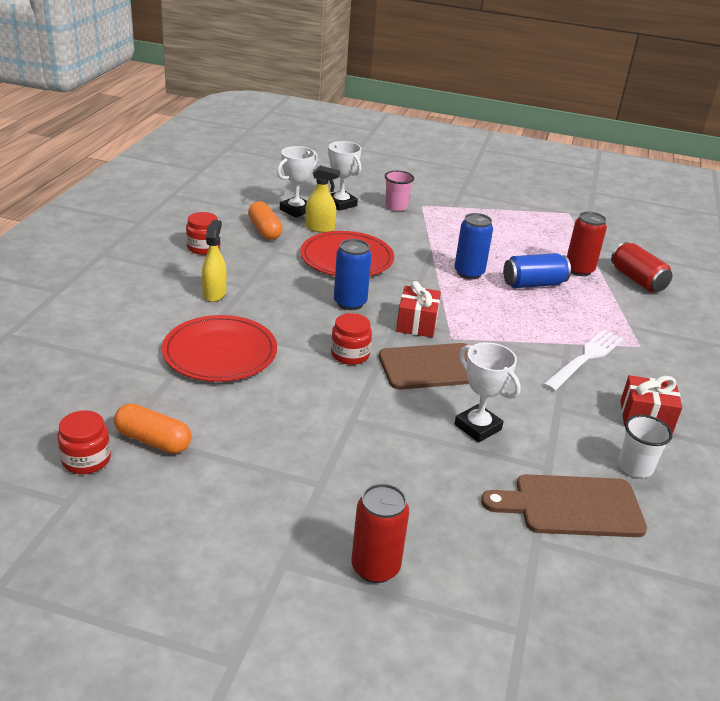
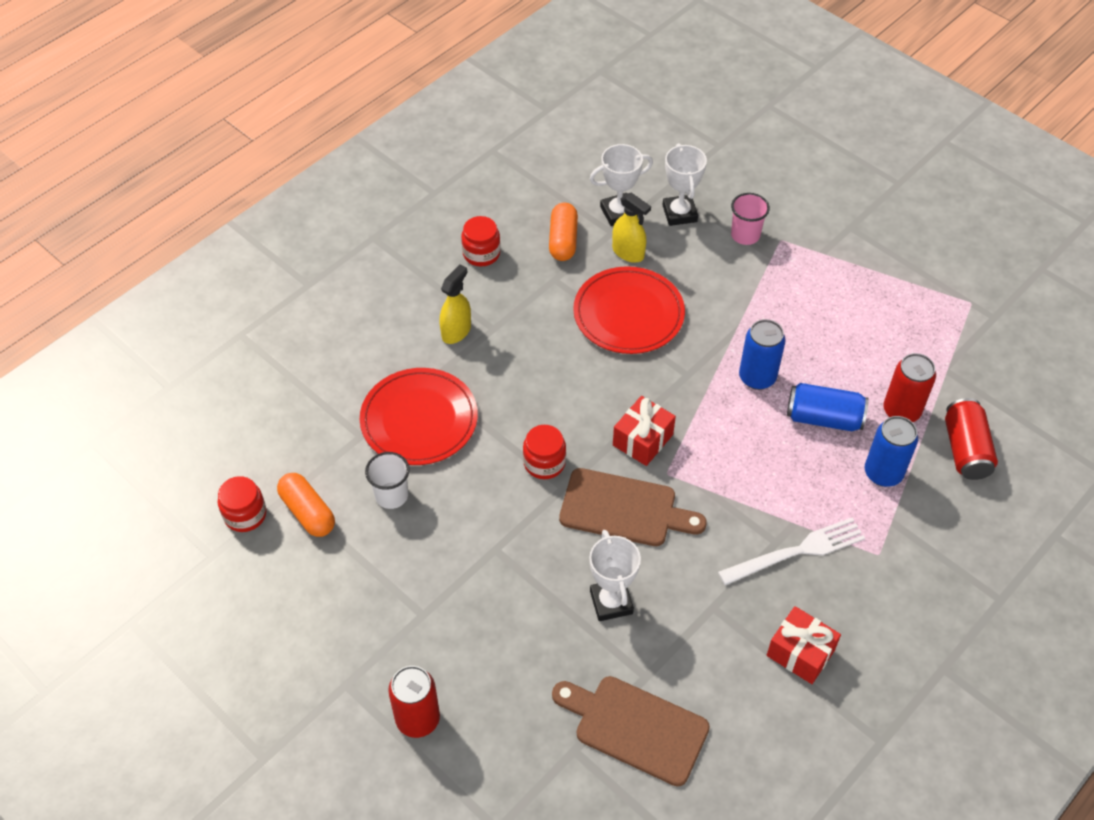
camera: 30 degrees right, 20 degrees up
blue can [334,239,372,310] -> blue can moved to [865,416,918,487]
white cup [618,415,672,478] -> white cup moved to [365,452,410,509]

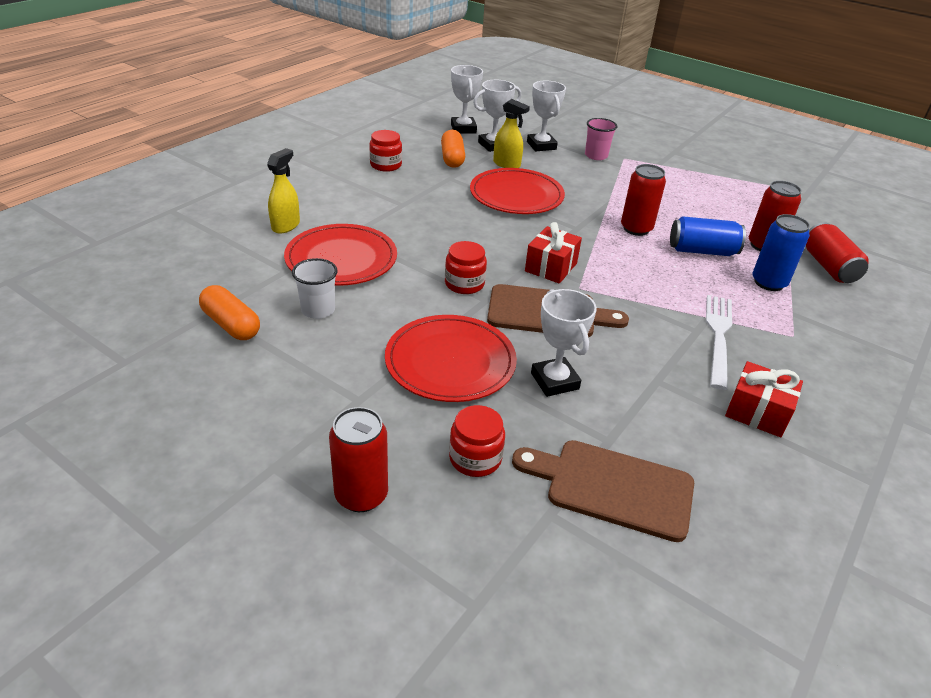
camera: 10 degrees left, 15 degrees down
red jar [218,476,266,532] -> red jar moved to [449,405,505,477]
yellow spray bottle [440,265,471,344] -> yellow spray bottle moved to [267,148,300,233]
white fork [718,518,865,585] -> white fork turned 45 degrees counterclockwise [706,295,732,390]
blue can [739,319,786,390] -> red can [621,164,666,236]
none -> red plate [385,315,517,402]
none -> white trophy [451,65,483,134]

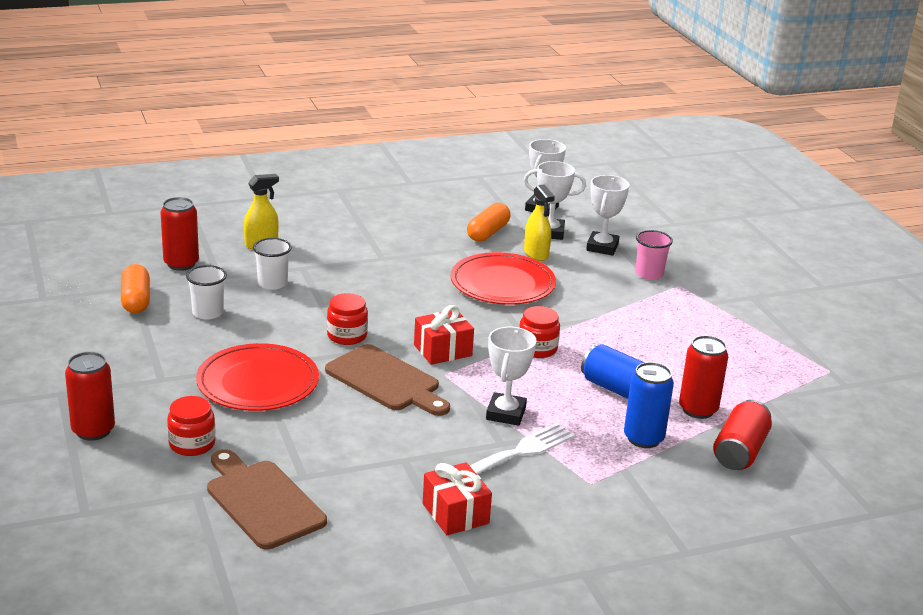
camera: 35 degrees right, 10 degrees down
red plate [284,224,397,286] -> white cup [253,238,292,290]
red jar [369,130,402,172] -> red jar moved to [519,306,560,358]
white trophy [531,289,597,397] -> white trophy moved to [486,327,537,426]
red can [621,164,666,236] -> red can moved to [160,197,199,271]

